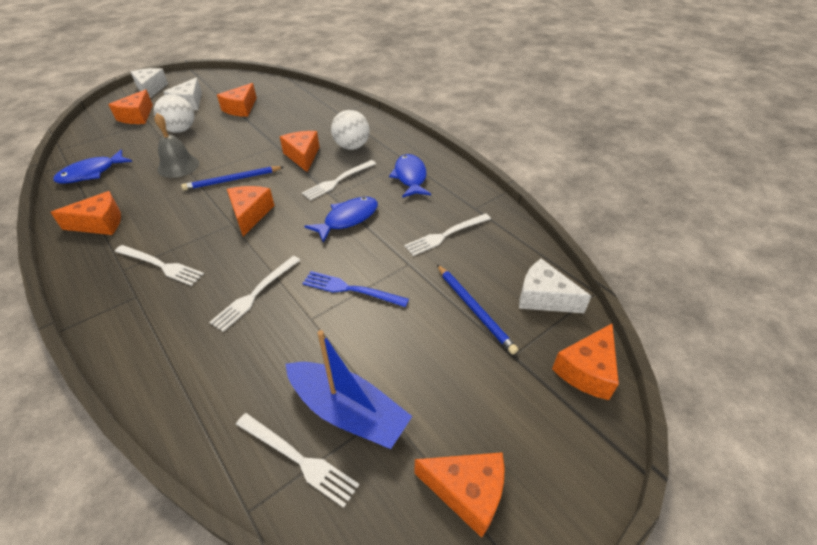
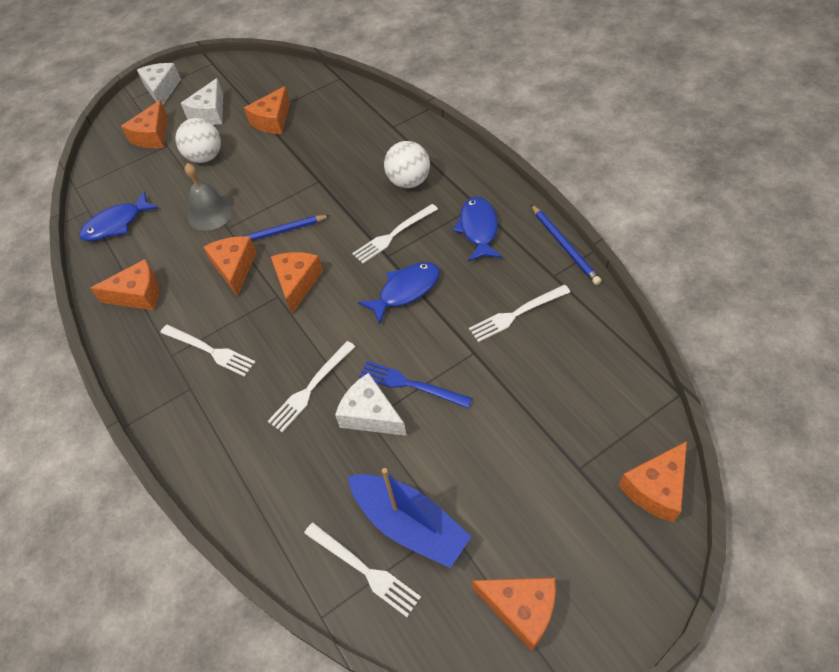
camera: 10 degrees right, 10 degrees up
orange cheese [280,131,320,172] -> orange cheese moved to [204,236,257,297]
blue pencil [437,265,518,354] -> blue pencil moved to [531,204,601,285]
white cheese [519,259,591,313] -> white cheese moved to [335,373,407,436]

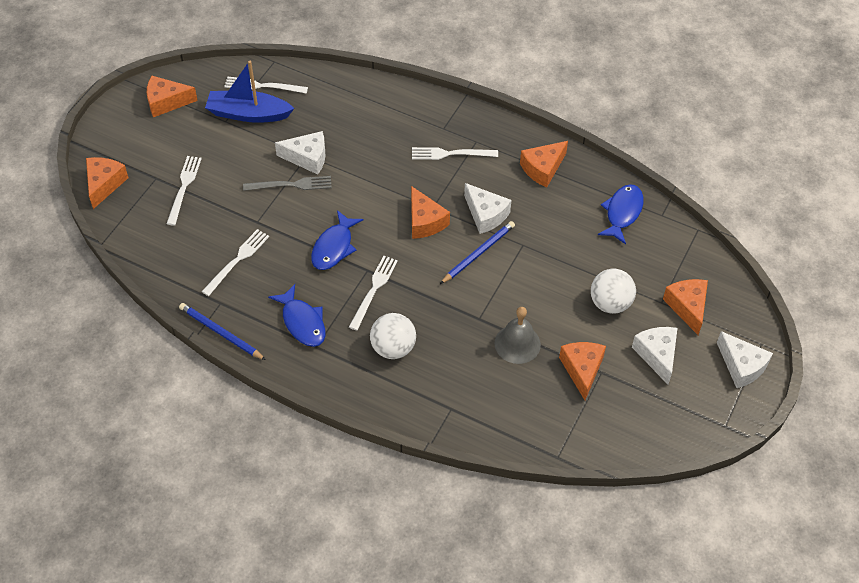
camera: 145 degrees right, 0 degrees up
grey bell [185,163,233,231] -> grey bell moved to [494,307,541,364]
orange cheese [204,236,257,297] -> white cheese [464,183,511,234]
white fork [268,341,355,432] -> white fork moved to [166,156,202,226]
blue fork [359,361,472,408] -> grey fork [243,176,332,191]

